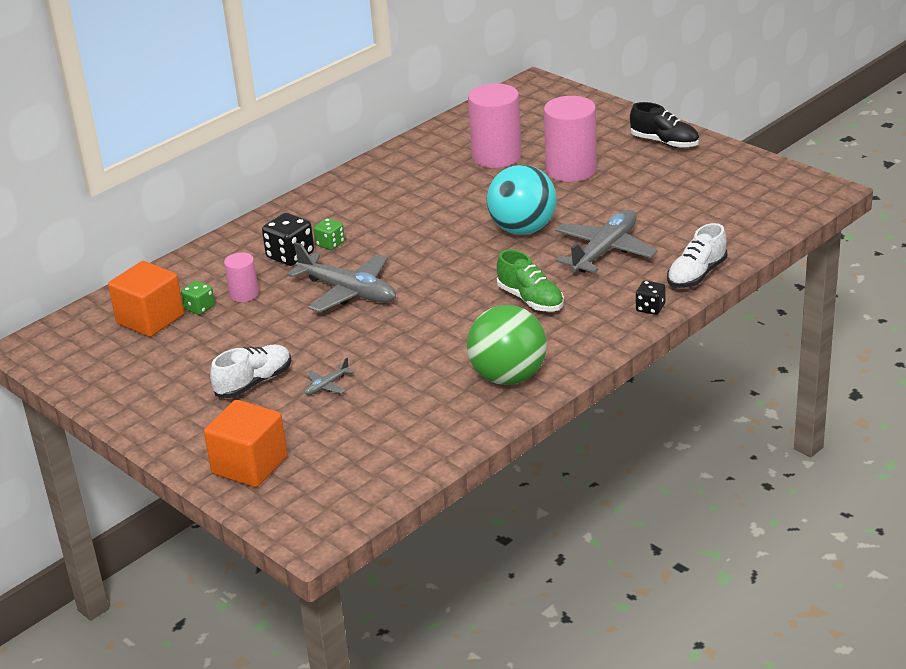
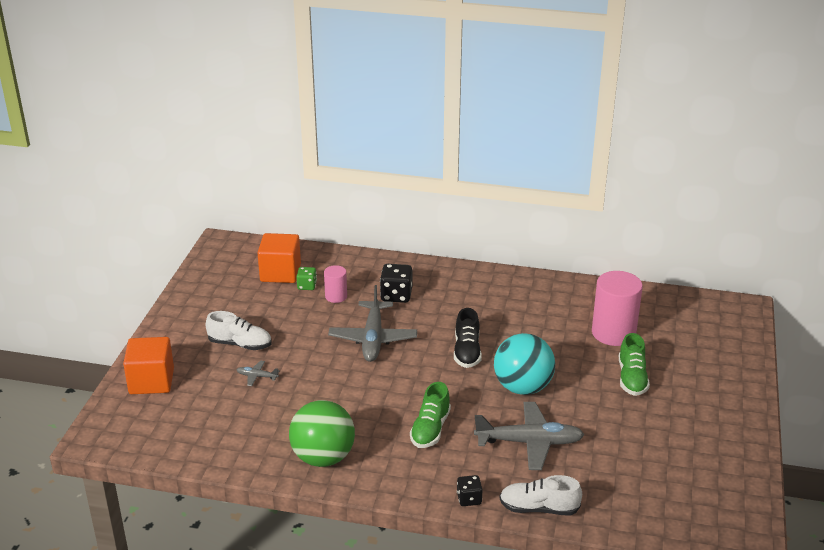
camera: 55 degrees right, 0 degrees up
green dice [313,218,345,250] -> none
pink cylinder [544,96,597,182] -> green shoe [619,333,650,396]
black shoe [630,102,699,148] -> black shoe moved to [454,308,482,368]

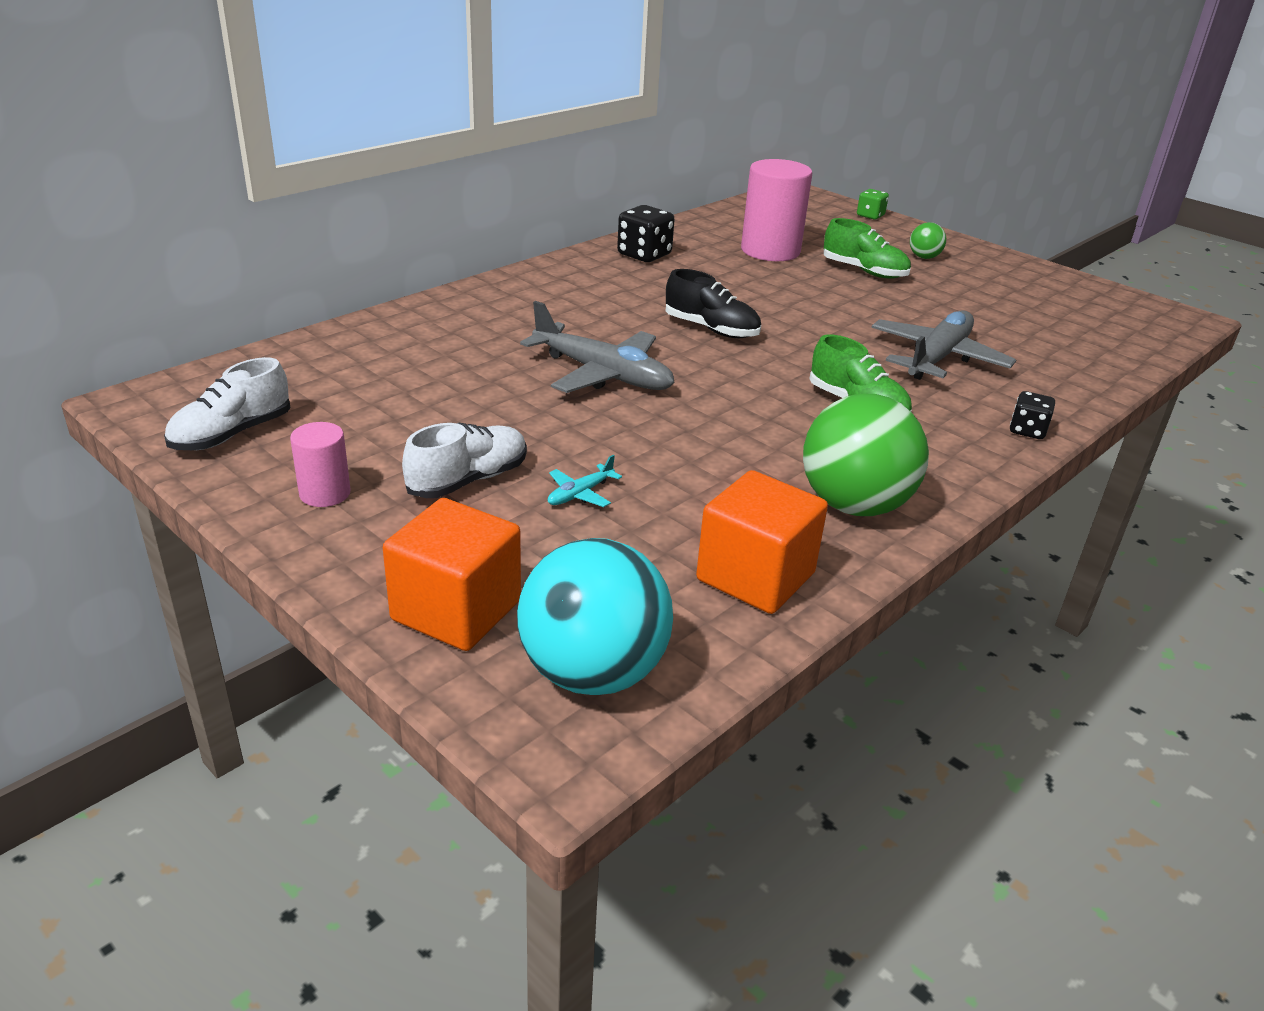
camera: 60 degrees left, 0 degrees up
grey plane [237,361,280,386] -> turquoise plane [548,455,622,507]
orange cube [258,233,301,283] -> orange cube moved to [696,470,828,614]
green dice [297,267,317,290] -> green dice moved to [857,189,889,220]
pink cylinder [324,265,347,303] -> pink cylinder moved to [290,422,351,507]
black dice [380,264,412,303] -> black dice moved to [617,205,675,262]
turquoise ball [494,333,555,395] -> turquoise ball moved to [517,538,673,695]
white shoe [499,475,582,516] -> white shoe moved to [164,357,291,450]
none -> green ball [910,222,946,259]

